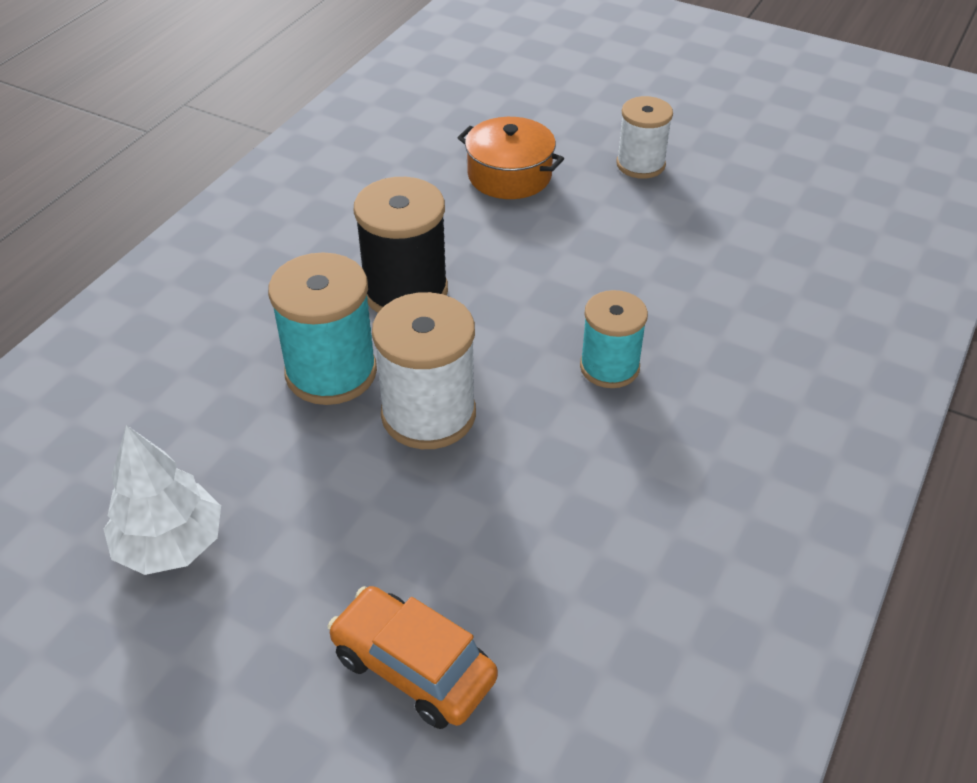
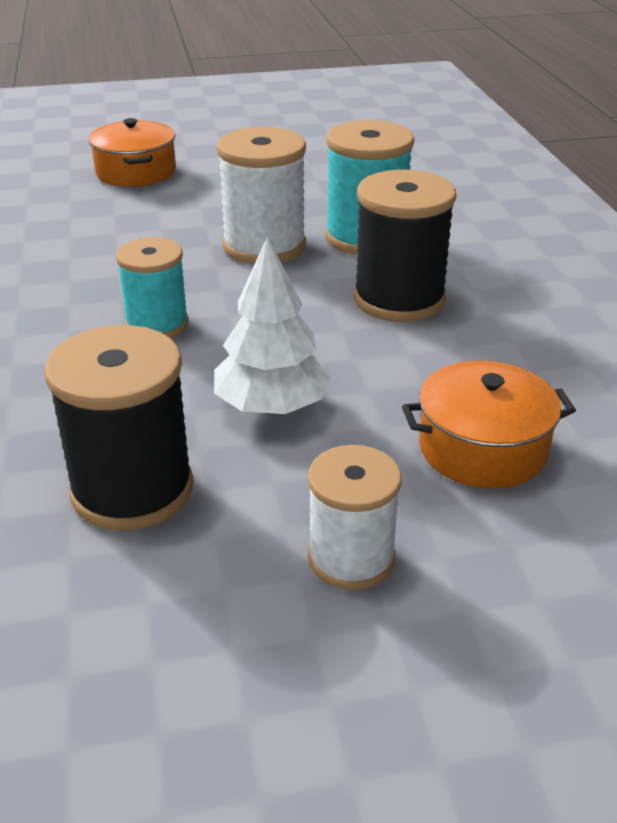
camera: 140 degrees right, 10 degrees down
white tree [104,425,221,575] -> white tree moved to [214,236,332,415]
orange car [328,586,498,729] -> orange pot [89,118,176,187]
none -> black spool [44,325,194,531]

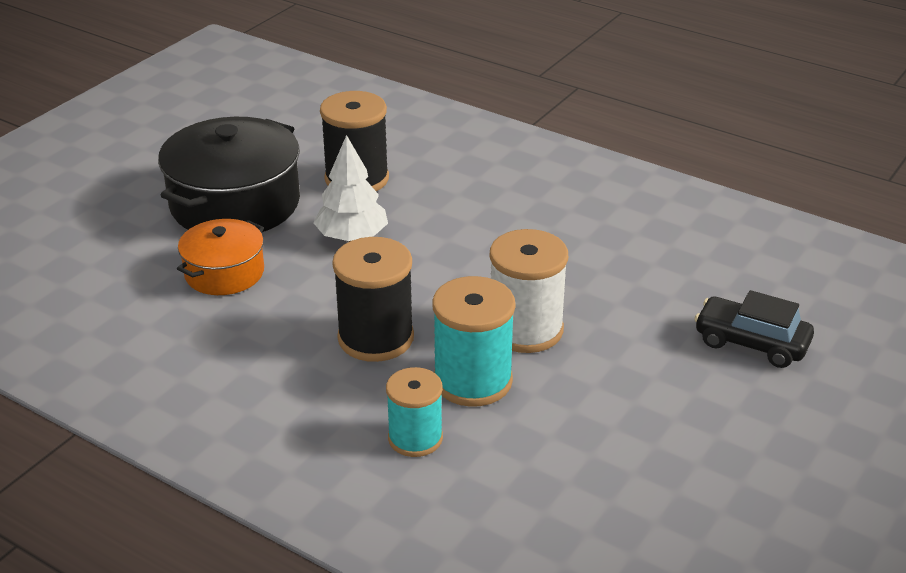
camera: 135 degrees right, 0 degrees up
orange pot [89,118,176,187] -> black car [694,290,814,368]
turquoise spool [116,237,189,338] -> turquoise spool moved to [386,367,443,457]
white spool [308,445,402,590] -> black pot [158,117,300,232]

